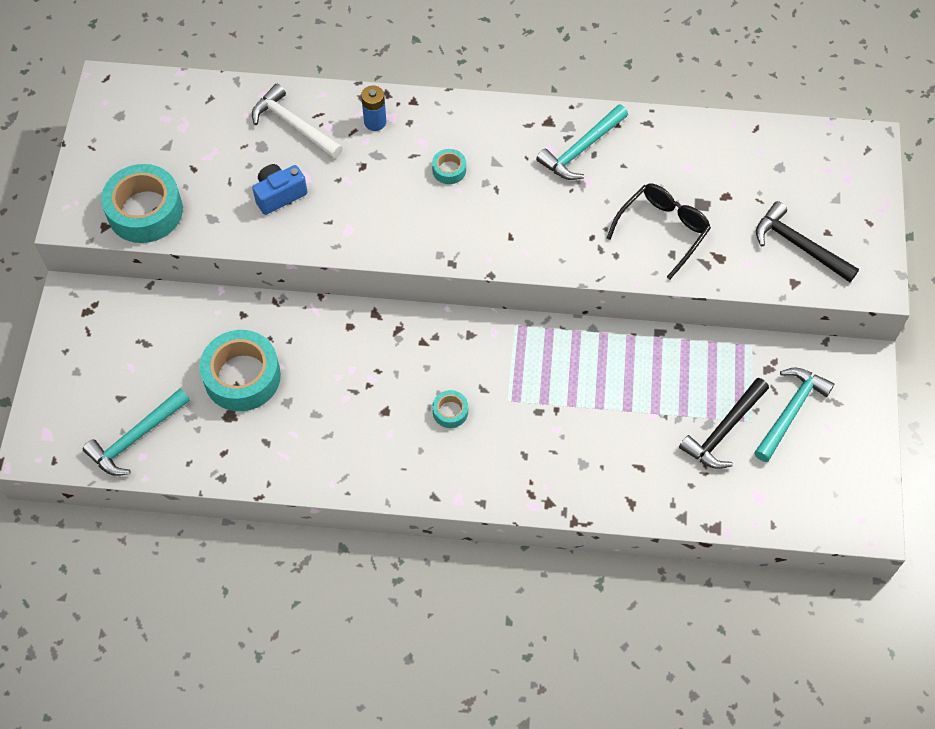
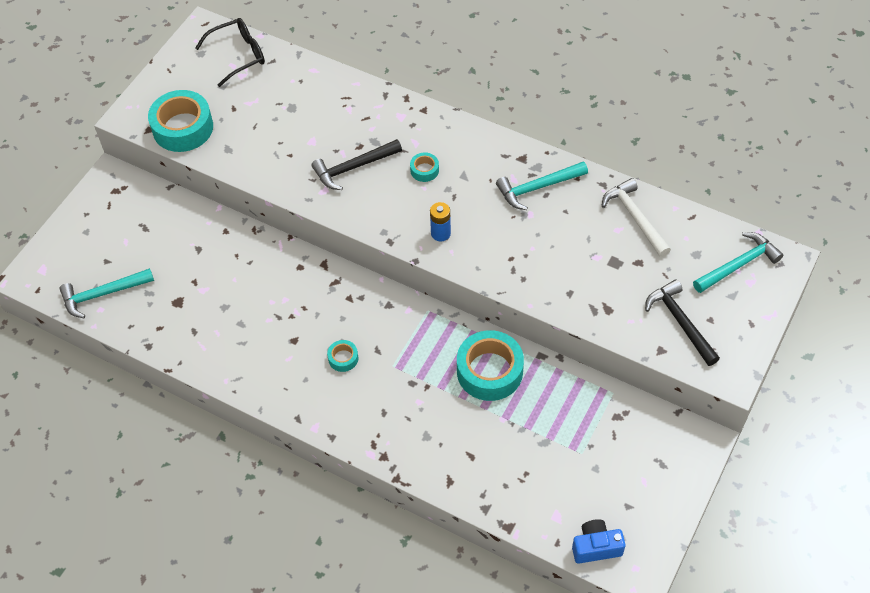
camera: 25 degrees right, 5 degrees down
turquoise tape [199,330,281,411] -> turquoise tape moved to [457,330,524,401]
white hammer [252,84,343,159] -> white hammer moved to [602,178,671,257]
blue camera [252,164,307,215] -> blue camera moved to [572,519,626,564]
blue battery [361,86,386,131] -> blue battery moved to [430,202,451,241]
black glasses [607,184,711,279] -> black glasses moved to [195,18,265,87]
black hammer [679,378,769,469] -> black hammer moved to [311,139,402,190]
turquoise hammer [754,368,834,462] -> turquoise hammer moved to [693,232,783,293]

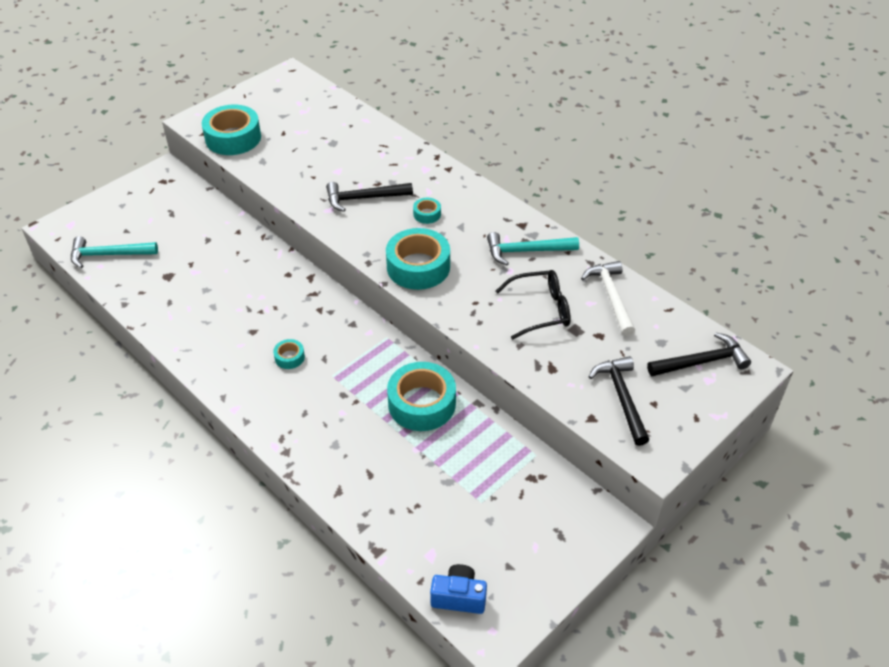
camera: 15 degrees right, 10 degrees down
black glasses [195,18,265,87] -> black glasses moved to [496,270,571,340]
blue battery [430,202,451,241] -> turquoise tape [386,228,450,290]
turquoise hammer [693,232,783,293] -> black hammer [647,332,751,376]

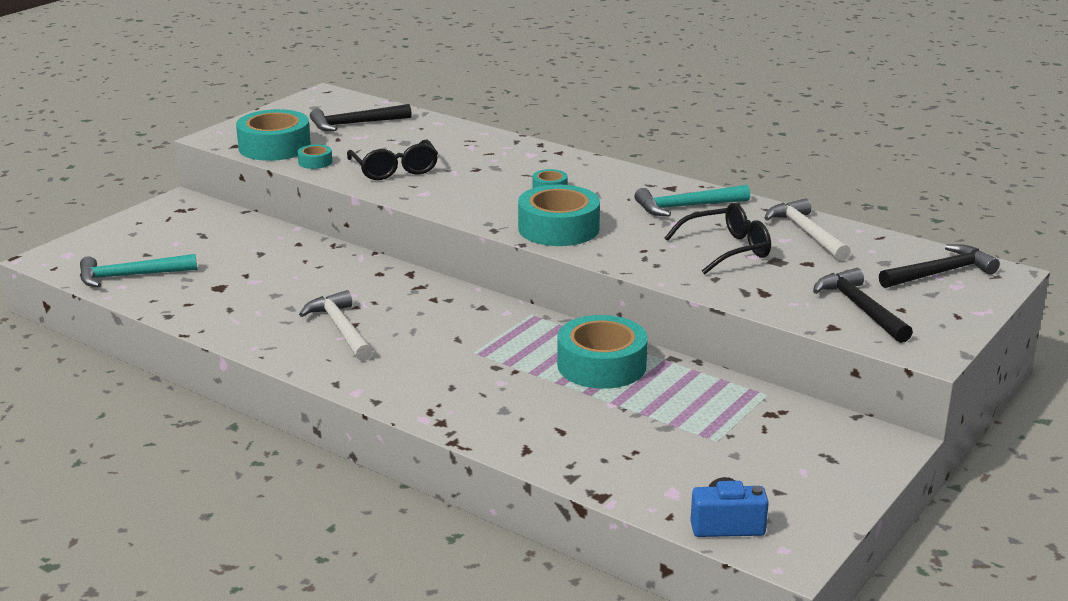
camera: 10 degrees left, 20 degrees down
turquoise tape [273,339,305,369] -> turquoise tape moved to [297,144,332,169]
black hammer [326,182,413,212] -> black hammer moved to [310,104,412,131]
none -> white hammer [299,290,373,361]
none -> black glasses [347,139,438,180]

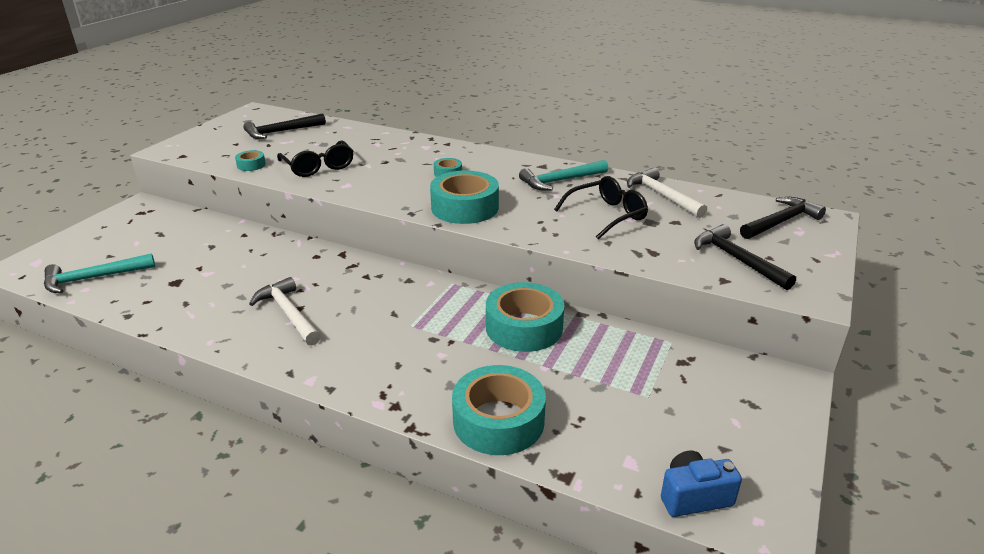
camera: 10 degrees left, 5 degrees up
turquoise tape [236,109,311,161] -> turquoise tape moved to [452,365,546,455]

